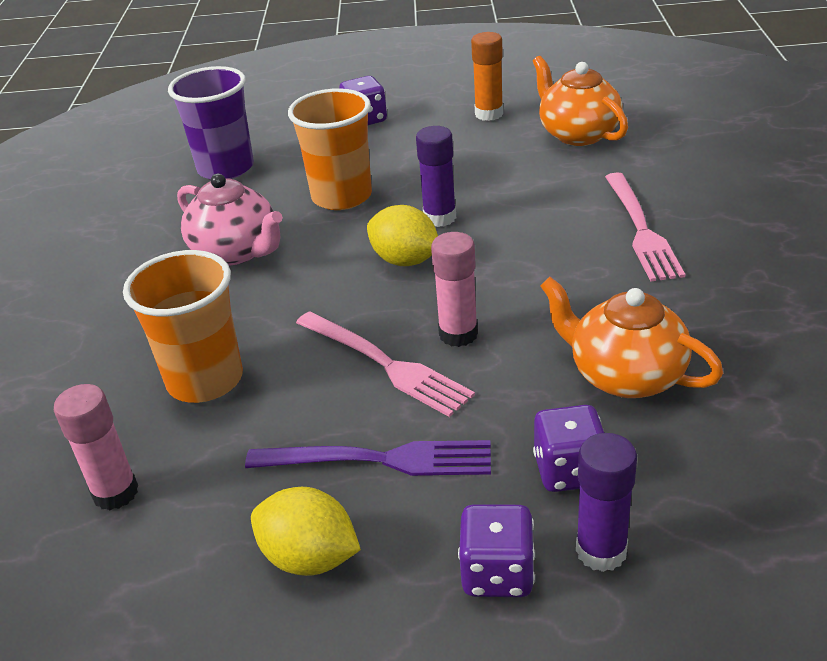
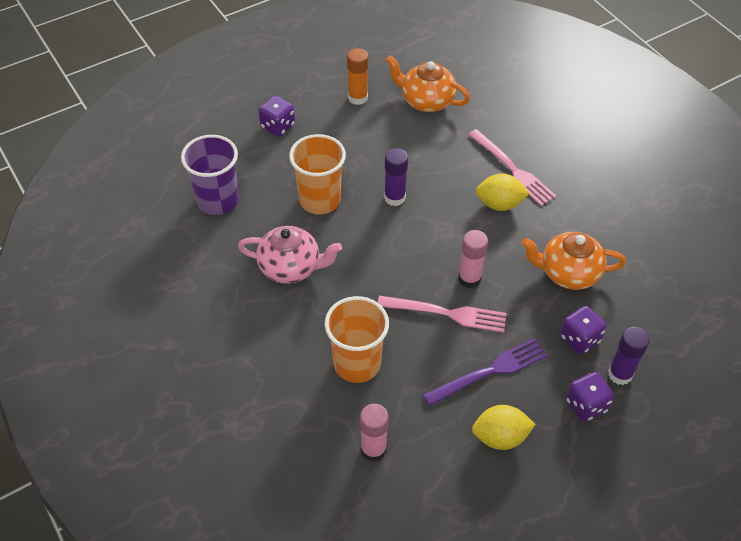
camera: 35 degrees left, 15 degrees up
yellow lemon [367,205,438,266] -> yellow lemon moved to [476,173,530,211]

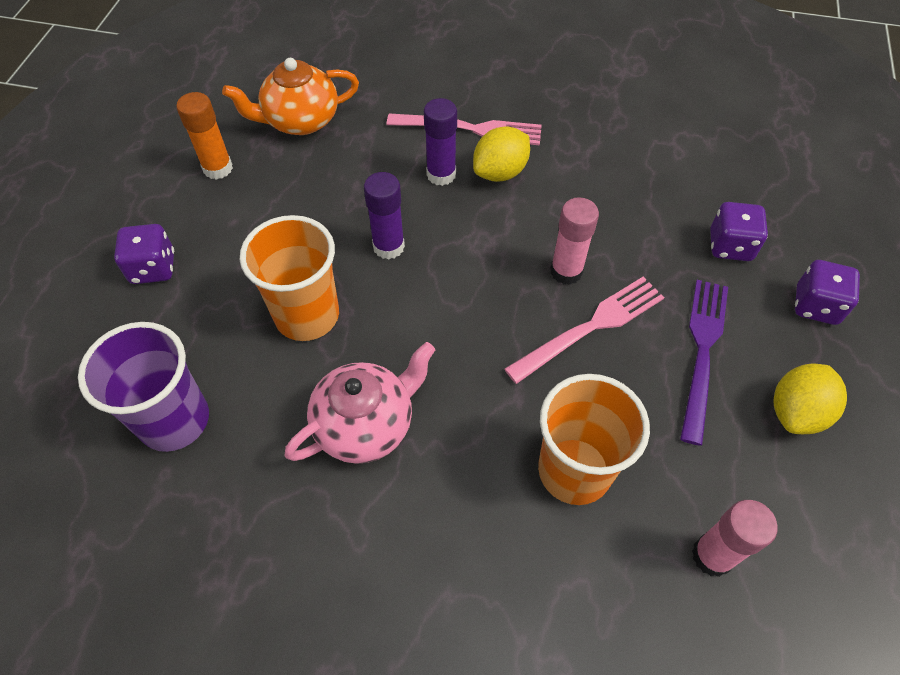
camera: 45 degrees left, 5 degrees up
orange teapot [521,232,626,290] -> none
purple glue stick [608,327,650,385] -> purple glue stick moved to [424,98,457,186]

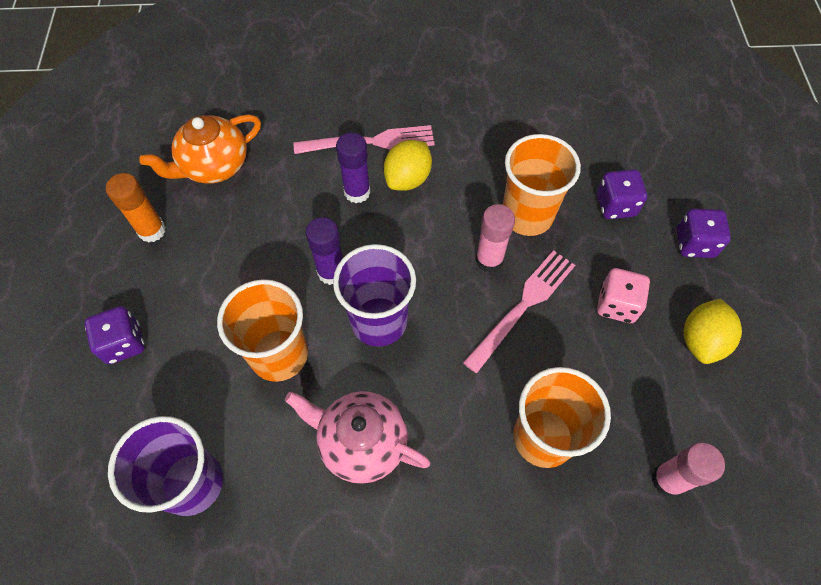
camera: 15 degrees left, 5 degrees up
pink teapot [284,342,435,464] -> pink teapot turned 105 degrees counterclockwise [285,391,431,484]
purple fork [680,280,728,446] -> pink dice [597,268,650,323]
none -> purple cup [333,244,416,347]
none -> orange cup [503,134,581,236]

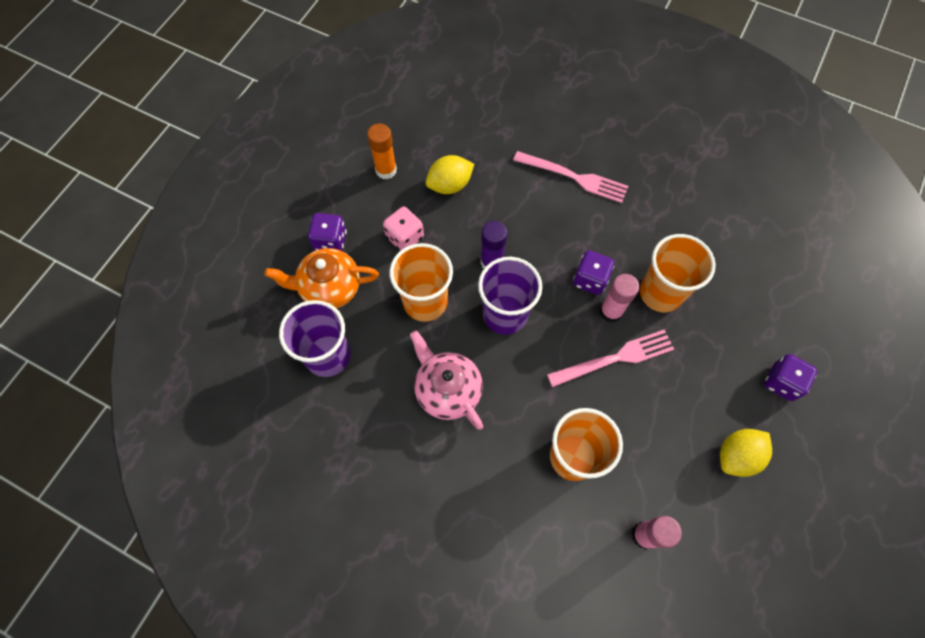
camera: 30 degrees right, 5 degrees up
orange teapot [139,115,261,184] -> orange teapot moved to [265,248,379,309]
purple glue stick [336,132,371,203] -> none
yellow lemon [384,140,432,191] -> yellow lemon moved to [425,155,474,194]
purple dice [597,169,647,219] -> purple dice moved to [573,250,614,295]
pink dice [597,268,650,323] -> pink dice moved to [383,207,424,251]

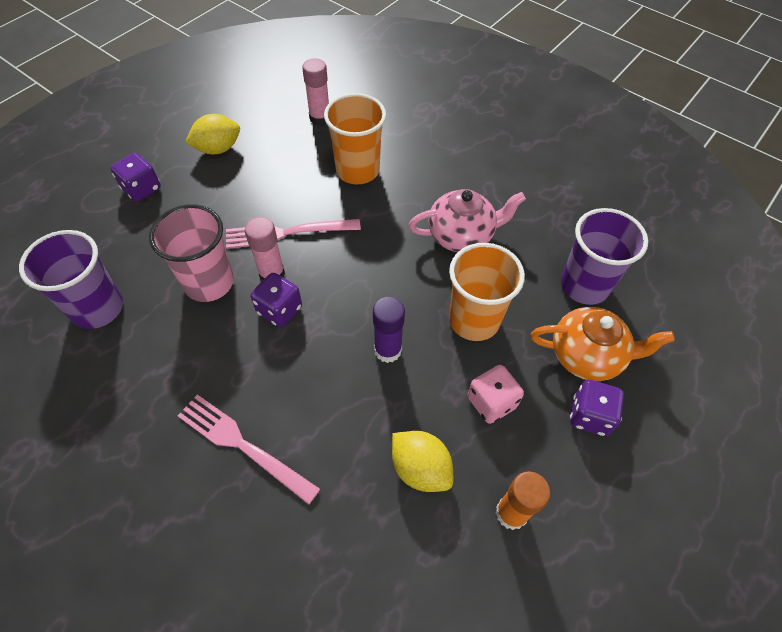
camera: 170 degrees left, 10 degrees down
pink teapot [410,331,483,430] -> pink teapot turned 75 degrees counterclockwise [409,189,526,252]
yellow lemon [425,155,474,194] -> yellow lemon turned 60 degrees clockwise [392,431,453,492]
purple cup [478,257,542,335] -> purple cup moved to [19,230,123,329]
orange cup [640,234,716,312] -> pink cup [149,204,234,302]

